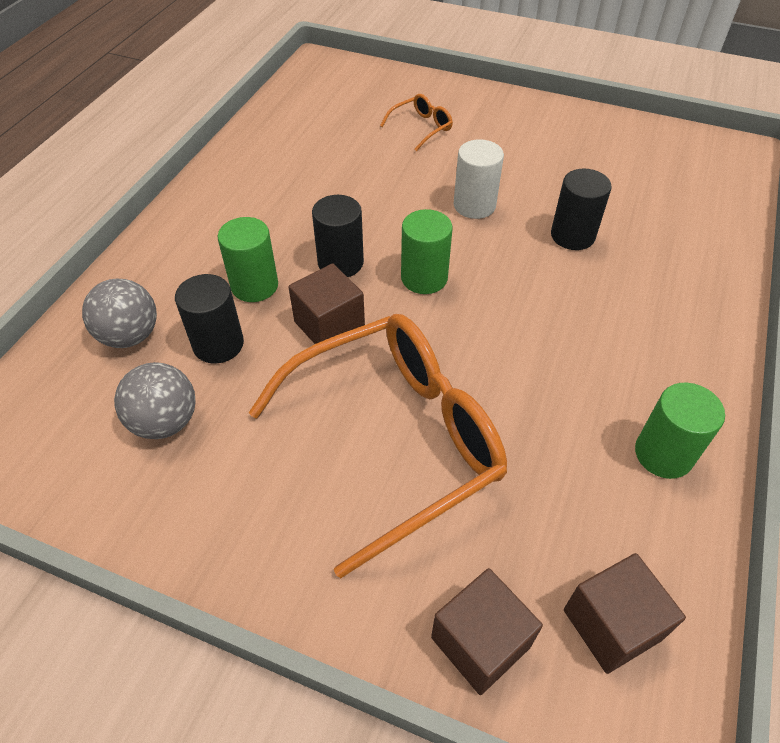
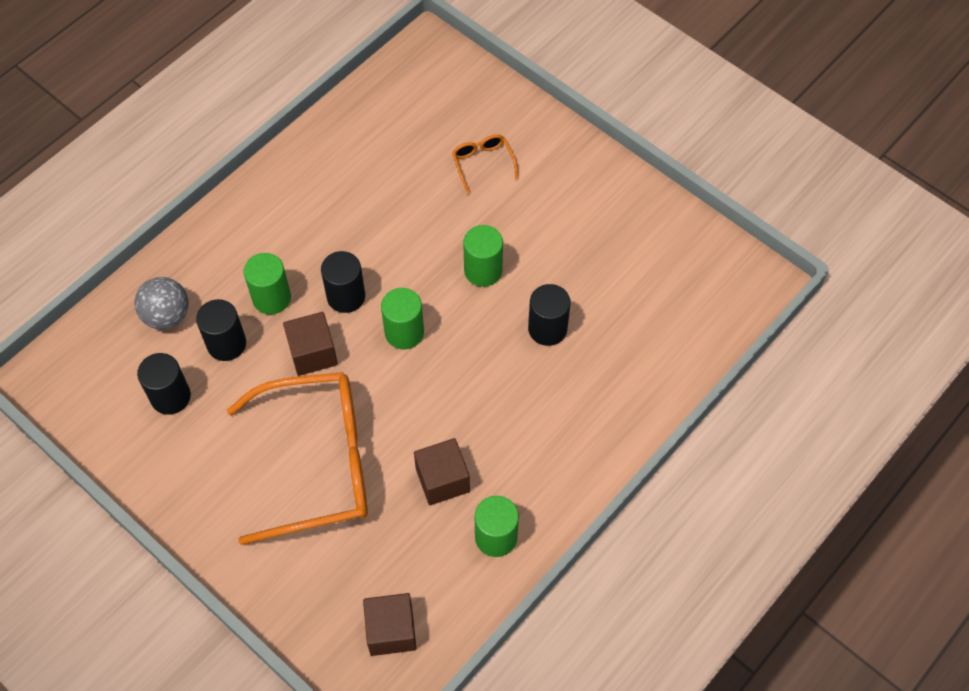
camera: 20 degrees right, 10 degrees up
grey ball [114,362,196,439] -> black cylinder [137,353,191,415]
orange glasses [380,94,453,151] -> orange glasses turned 90 degrees counterclockwise [452,135,518,194]
brown cube [431,568,543,695] -> brown cube moved to [414,438,470,505]
white cylinder [454,139,504,219] -> green cylinder [463,225,503,287]

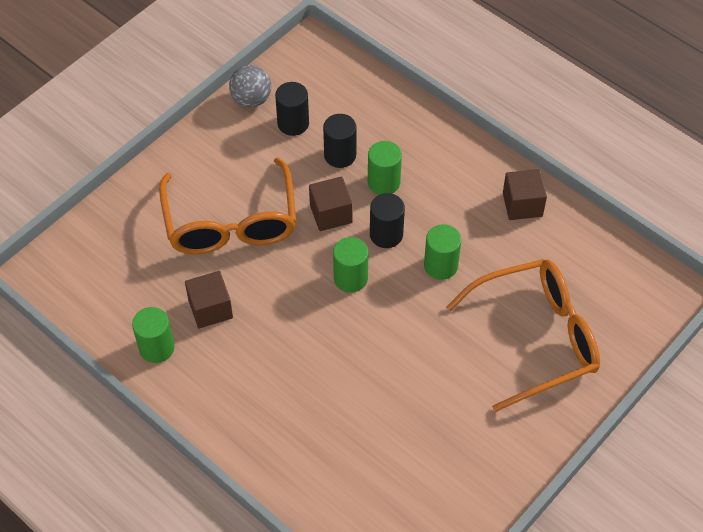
camera: 90 degrees right, 5 degrees down
grey ball [134,277,189,330] -> grey ball moved to [229,65,271,108]
brown cube [363,593,416,656] -> brown cube moved to [503,169,547,220]
orange glasses [452,135,518,194] -> orange glasses [446,259,600,412], size x2.45
green cylinder [463,225,503,287] -> green cylinder moved to [424,224,461,280]
black cylinder [528,284,571,346] -> none

